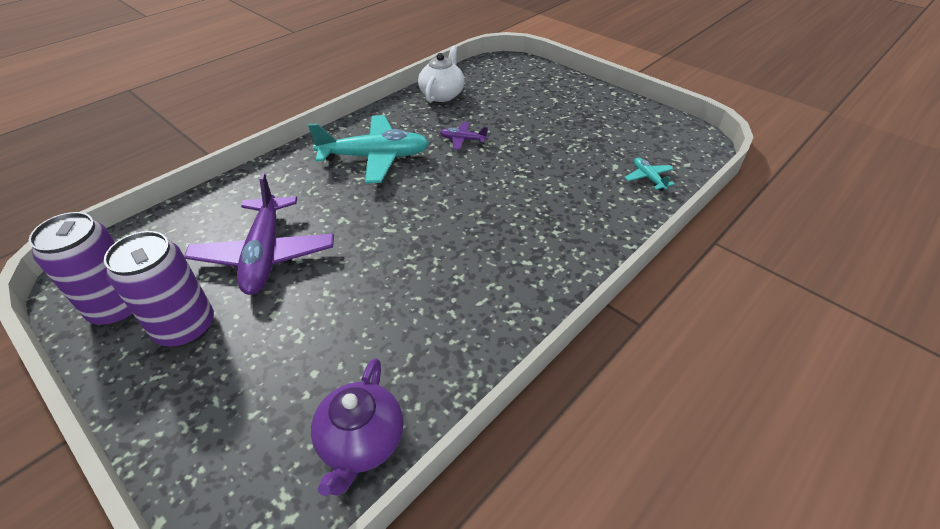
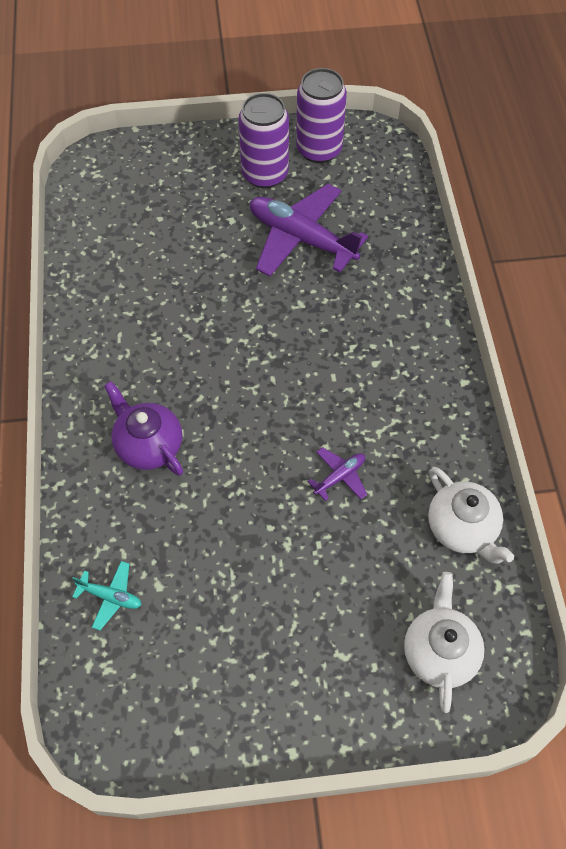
camera: 130 degrees right, 15 degrees up
turquoise plane [308,115,429,184] -> none
purple teapot [311,358,403,496] -> purple teapot moved to [104,381,183,476]
none -> white teapot [404,572,484,713]

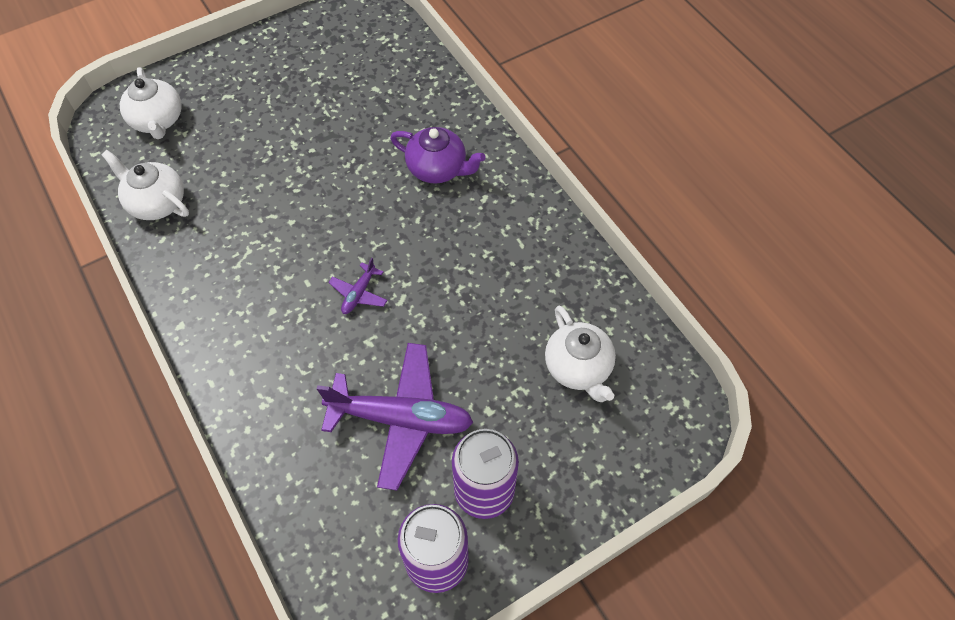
camera: 155 degrees right, 0 degrees up
turquoise plane [72,561,142,631] -> none
purple plane [308,447,367,501] -> purple plane moved to [328,258,388,314]
none -> white teapot [545,306,616,402]

